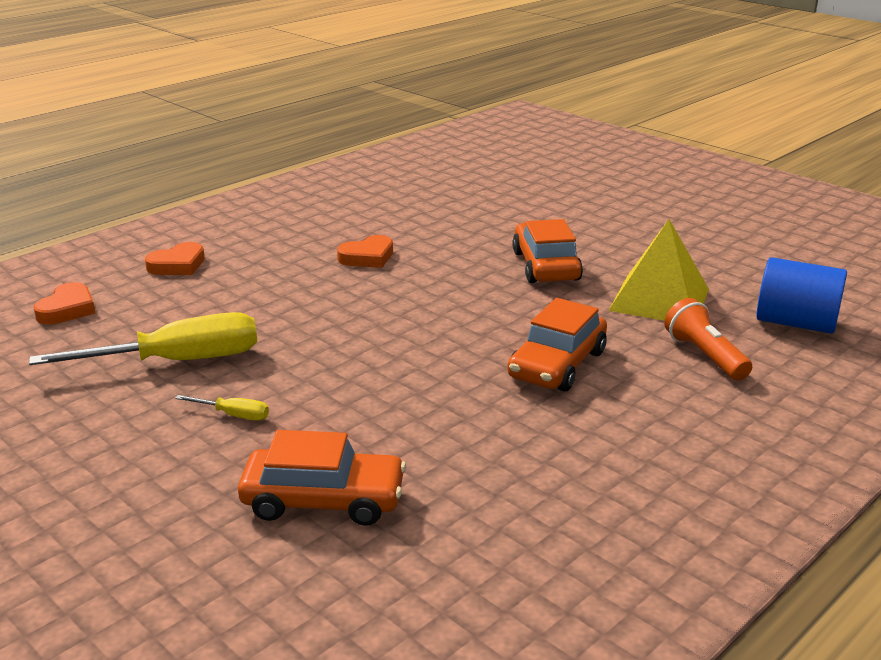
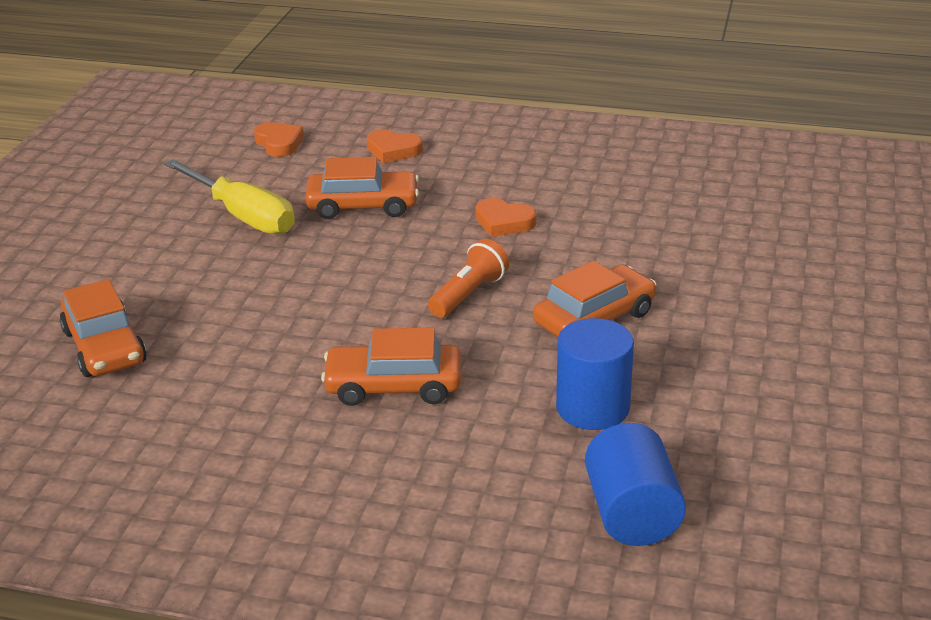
camera: 60 degrees right, 5 degrees up
orange heart [34,282,96,324] -> orange heart turned 105 degrees counterclockwise [254,122,304,157]
yellow screwdriver [175,395,269,420] -> none
yellow pyramid [608,219,709,321] -> blue cylinder [556,318,634,430]
orange flashlight [664,298,752,380] -> orange flashlight moved to [428,239,509,318]
none -> orange car [305,157,419,219]

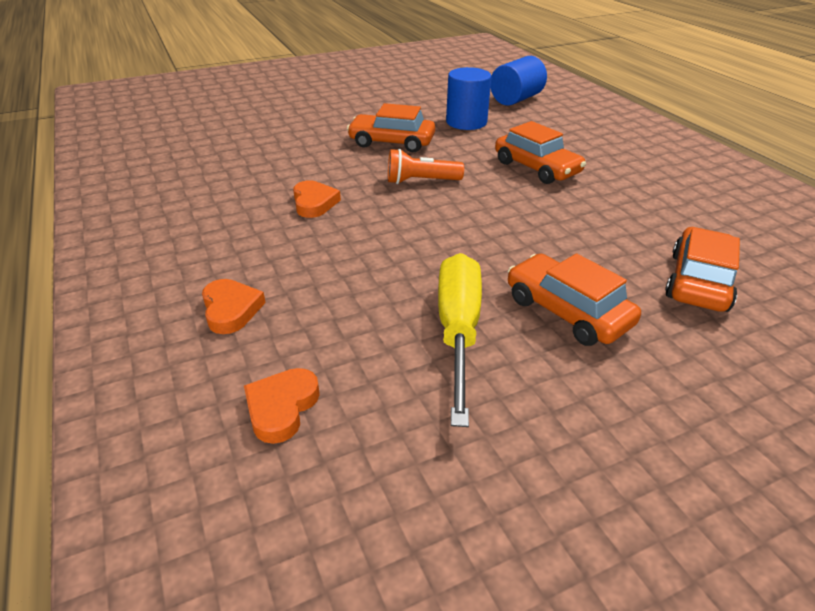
camera: 130 degrees left, 5 degrees up
orange car [305,157,419,219] -> orange car moved to [508,253,641,346]

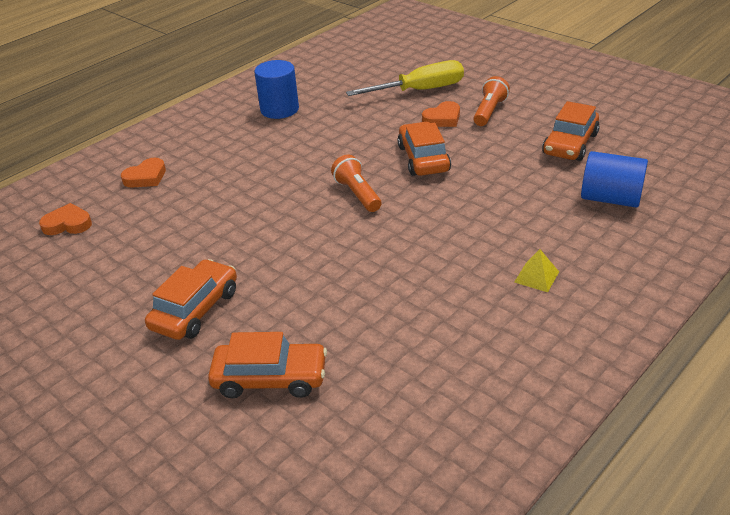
camera: 70 degrees right, 0 degrees up
orange heart [293,180,341,218] -> orange heart moved to [422,101,460,127]
yellow screwdriver [438,253,482,427] -> yellow screwdriver moved to [346,60,464,96]
blue cylinder [446,67,492,130] -> blue cylinder moved to [254,60,299,119]
orange car [495,121,586,184] -> orange car moved to [542,101,600,161]
none -> orange flashlight [473,76,510,126]
none -> yellow pyramid [514,249,559,292]

